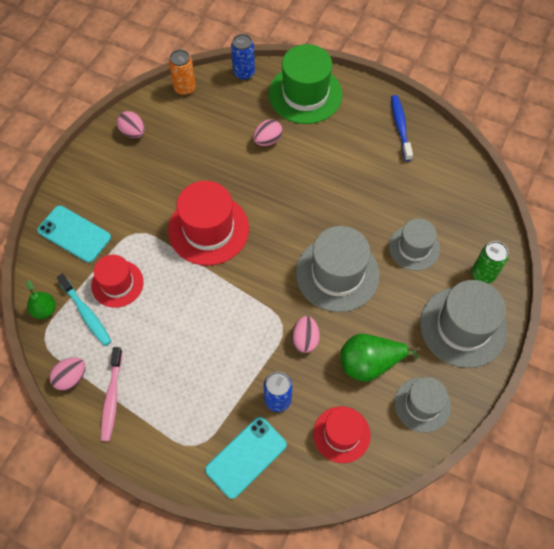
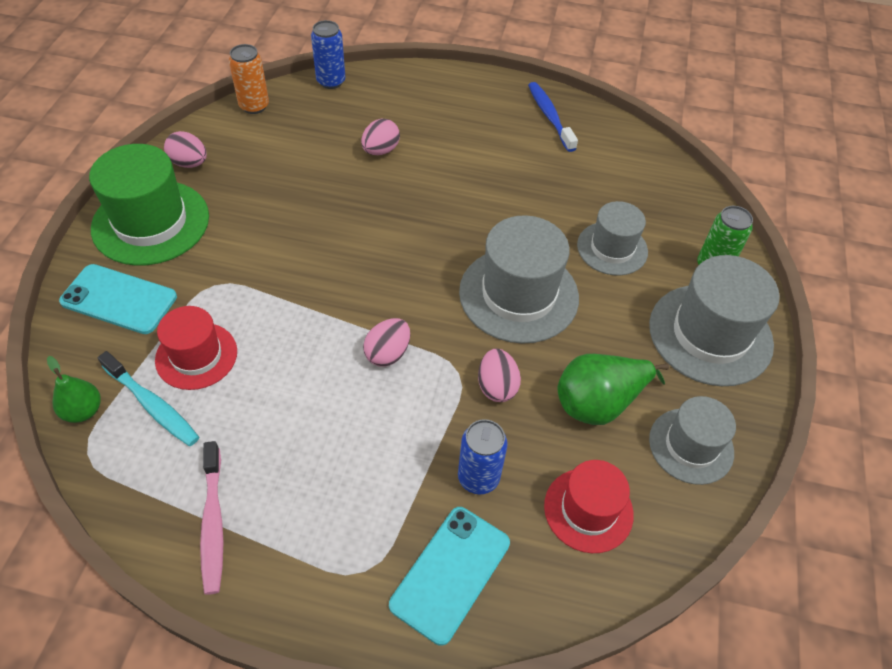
camera: 15 degrees left, 10 degrees down
pink egg [49,357,85,391] -> pink egg moved to [363,318,410,366]
red hat [168,181,249,265] -> none
green hat [269,44,342,124] -> green hat moved to [89,144,209,266]

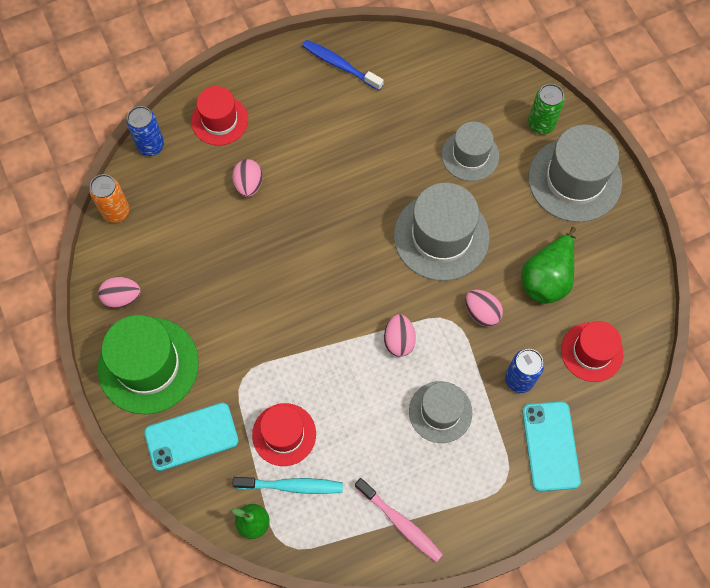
camera: 35 degrees left, 15 degrees up
grey hat [649,396,736,485] -> grey hat moved to [409,381,472,443]
none -> red hat [191,86,248,146]

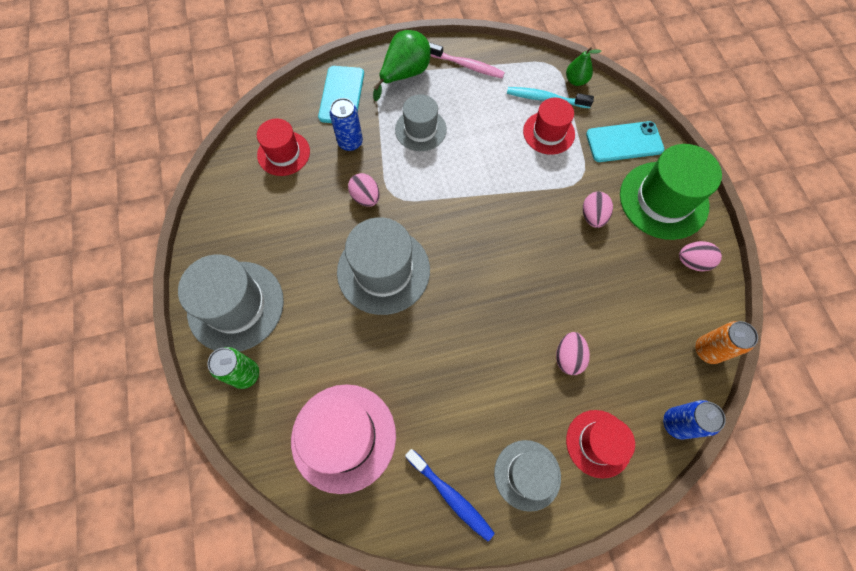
camera: 170 degrees left, 0 degrees up
pink toothbrush [355,478,443,562] -> pink toothbrush turned 150 degrees clockwise [429,42,505,78]
pink egg [384,314,416,357] -> pink egg moved to [583,192,613,228]
grey hat [442,122,499,181] -> grey hat moved to [494,440,561,512]
green pear [521,227,576,304] -> green pear moved to [373,30,431,101]
none -> pink hat [291,384,396,494]

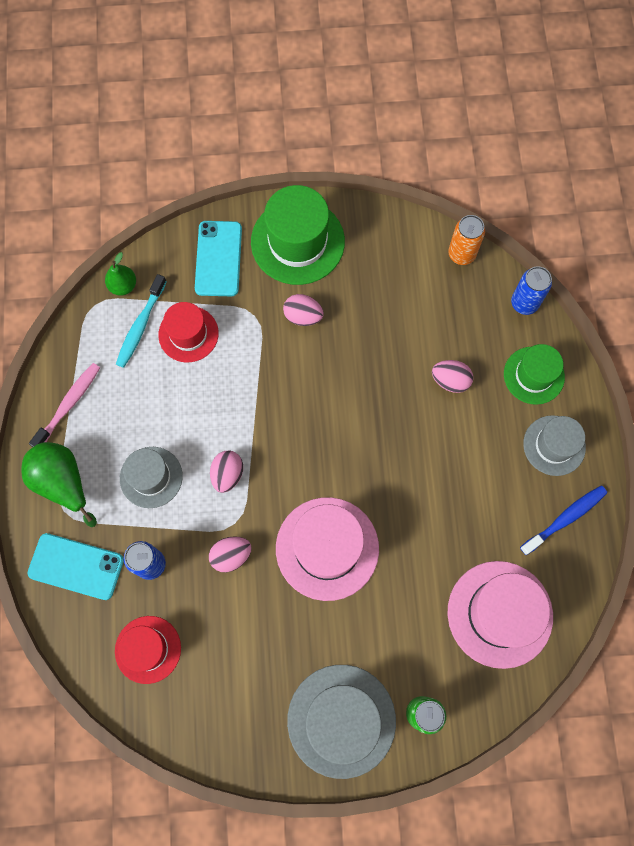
camera: 80 degrees left, 5 degrees up
grey hat [337,217,430,315] -> pink hat [276,497,379,601]
red hat [566,410,635,479] -> green hat [504,344,565,405]
pink egg [679,241,722,271] -> pink egg moved to [210,451,243,493]

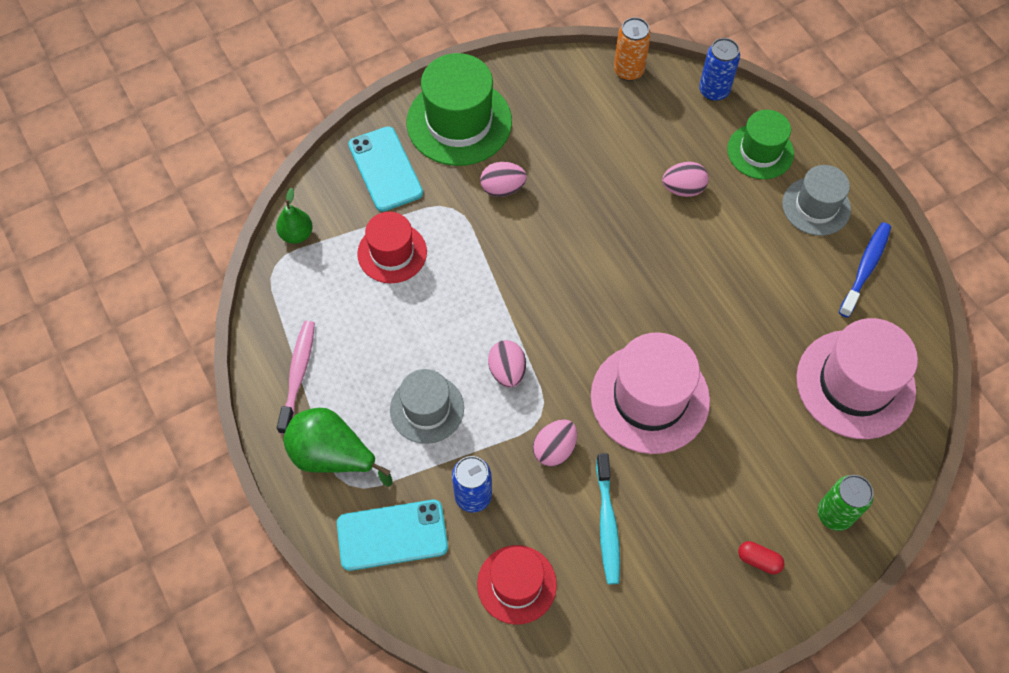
camera: 25 degrees left, 10 degrees down
turquoise toothbrush [116,274,167,368] -> turquoise toothbrush moved to [596,453,620,584]
grey hat [287,665,396,779] -> red capsule [738,541,785,574]

